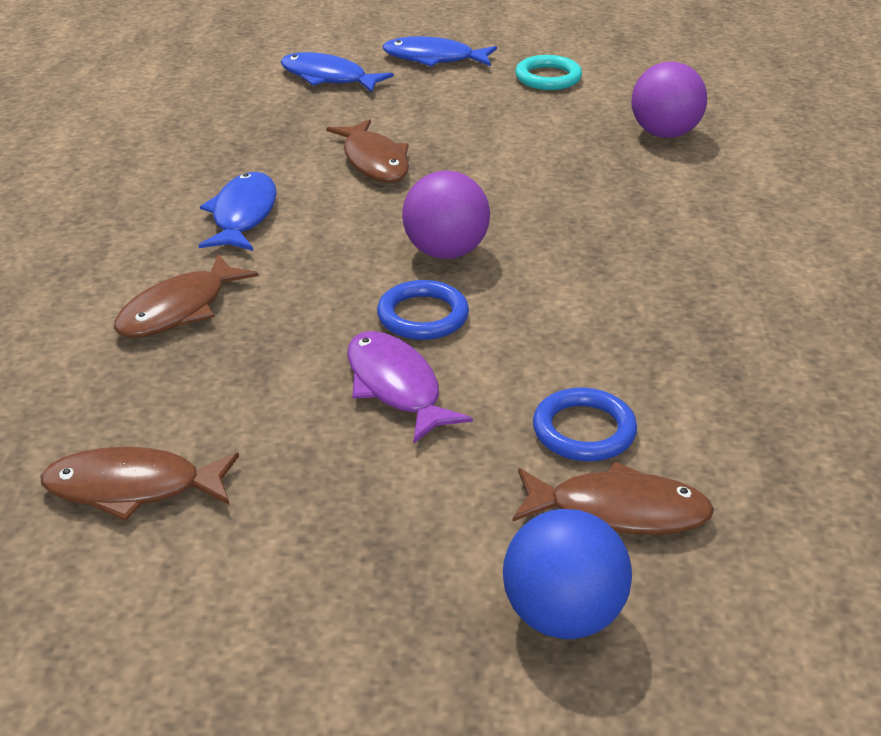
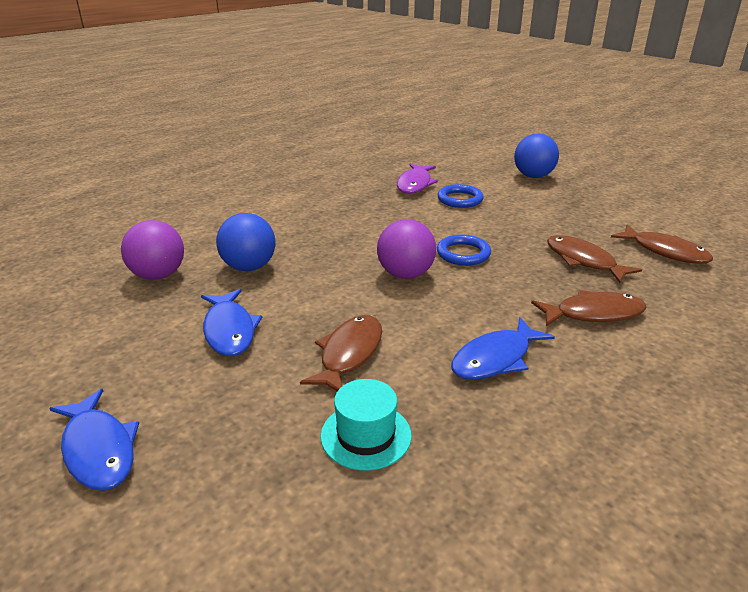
camera: 135 degrees left, 5 degrees down
blue fish [280,52,394,93] -> blue fish moved to [201,289,262,356]
purple fish [347,331,473,443] -> purple fish moved to [397,163,438,194]
brown fish [512,462,714,535] -> brown fish moved to [547,235,642,283]
turquoise ring [515,55,582,90] -> none
none -> blue ball [216,213,276,271]
none -> turquoise hat [320,379,412,471]

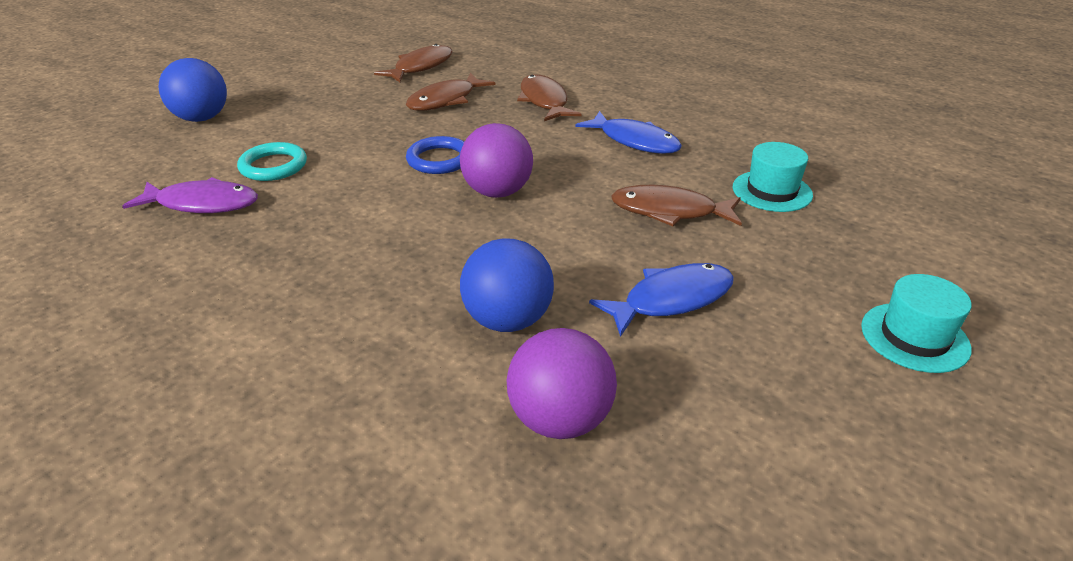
camera: 100 degrees left, 5 degrees up
blue fish [49,389,139,491] -> turquoise hat [861,274,972,373]
blue ring [438,184,484,208] -> turquoise ring [237,142,307,181]

